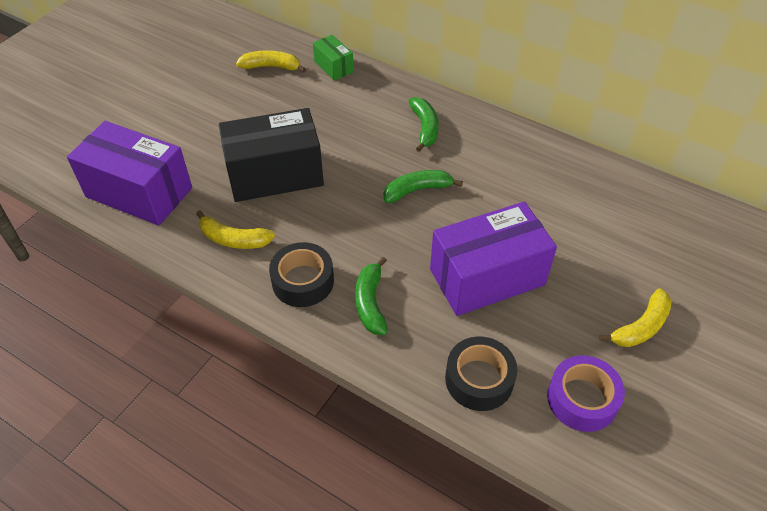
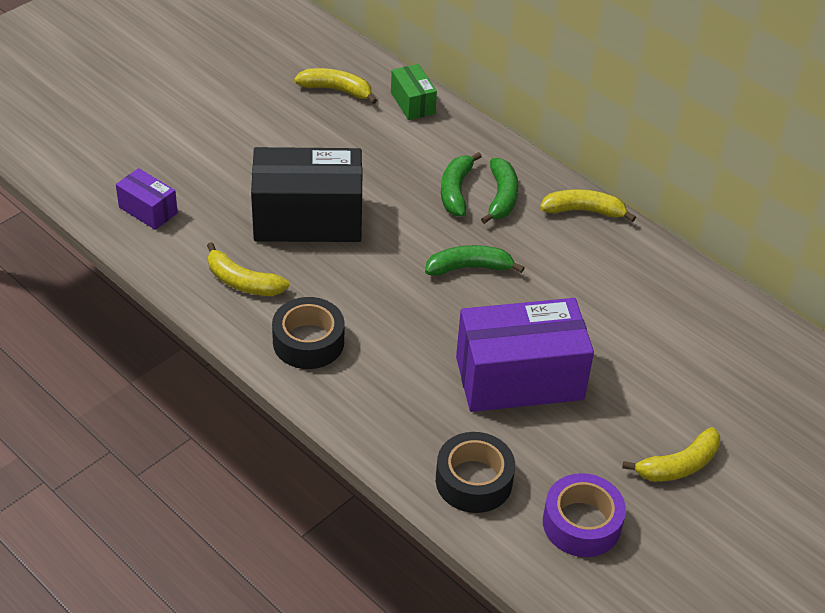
camera: 10 degrees right, 5 degrees down
purple box [67,121,192,226] -> purple box [116,168,178,230], size x0.48
green banana [355,257,388,335] -> green banana moved to [441,152,482,216]
none -> yellow banana [540,189,636,222]

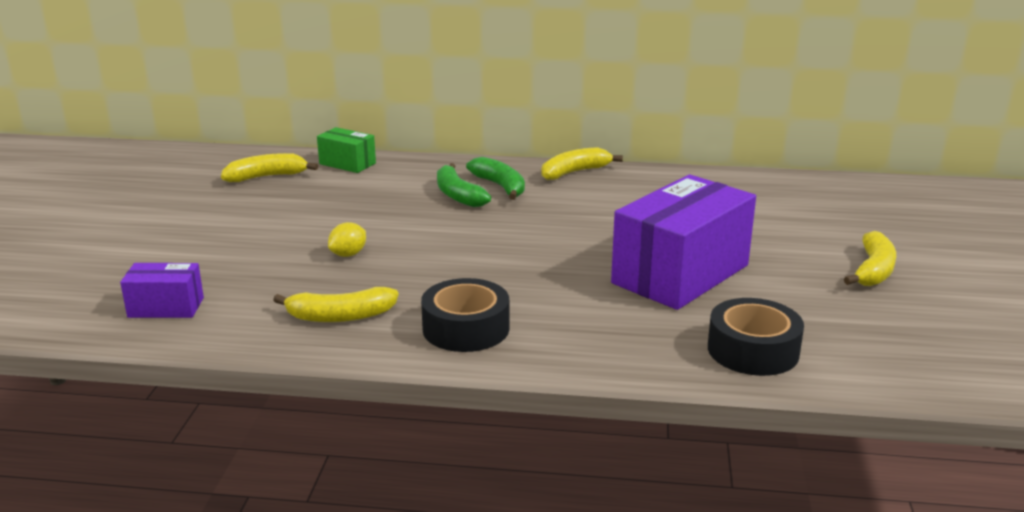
camera: 35 degrees left, 20 degrees down
black box [251,147,363,242] -> yellow lemon [328,222,366,257]
green banana [425,245,525,276] -> none
purple tape [543,473,626,557] -> none

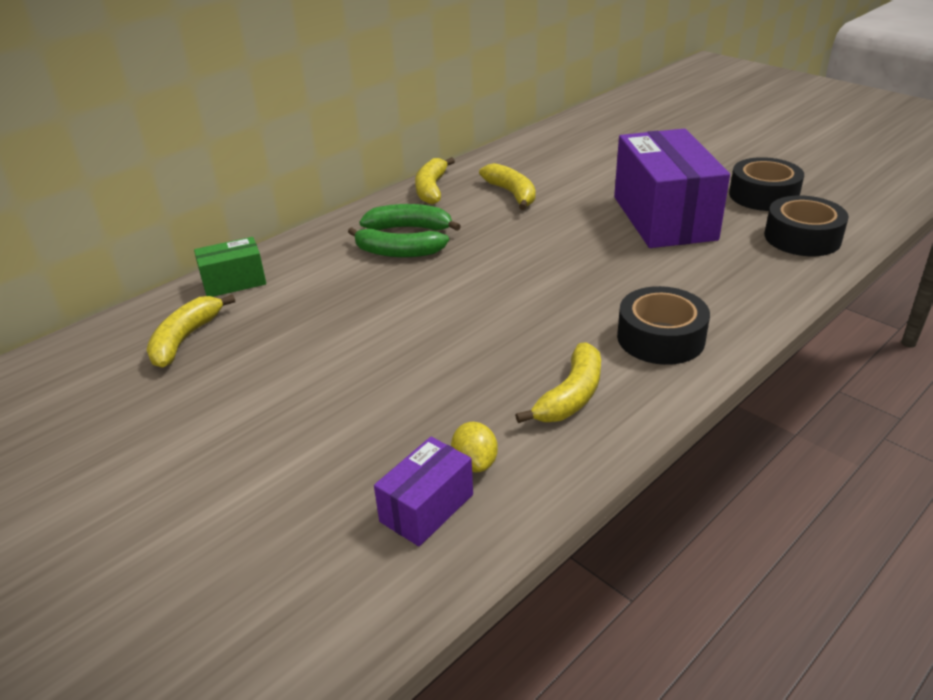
camera: 50 degrees left, 10 degrees up
yellow lemon [328,222,366,257] -> yellow lemon moved to [451,422,498,472]
yellow banana [844,231,896,286] -> yellow banana moved to [479,163,535,210]
none -> black tape [729,157,804,211]

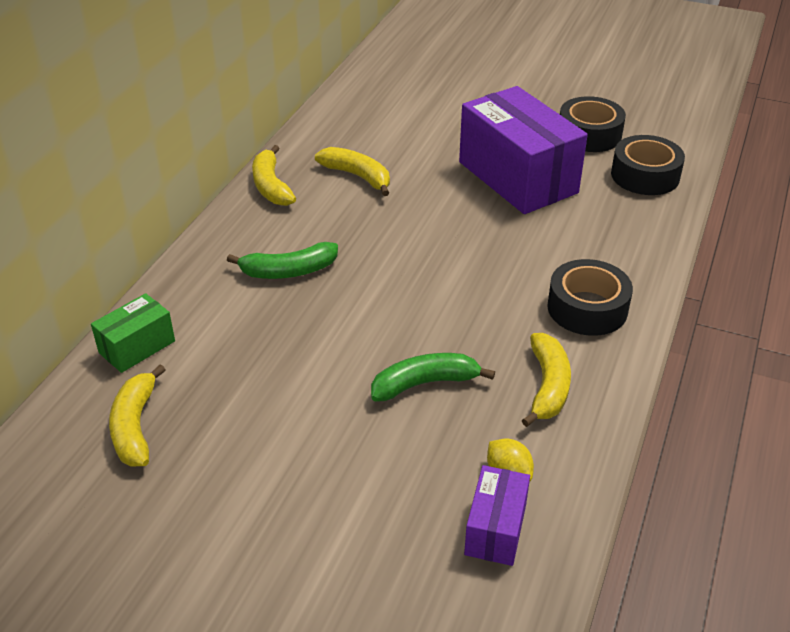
camera: 25 degrees left, 5 degrees up
green banana [359,204,461,231] -> green banana moved to [371,353,495,402]

